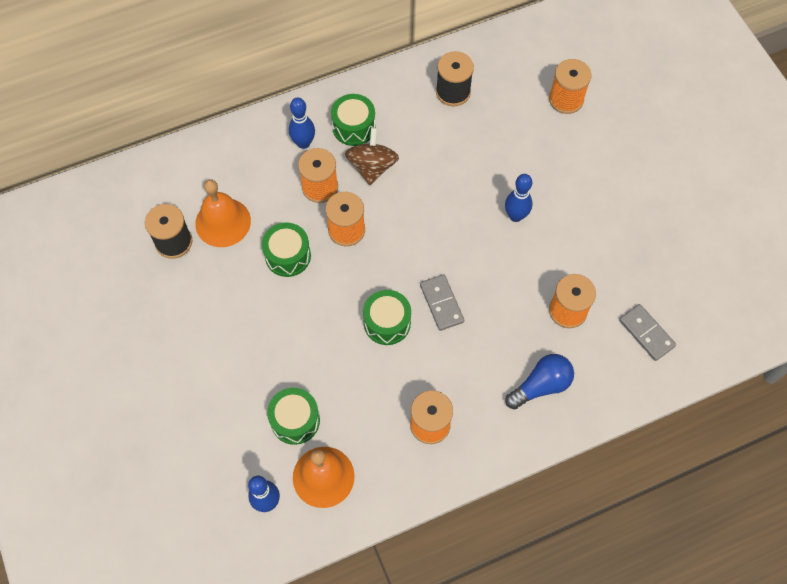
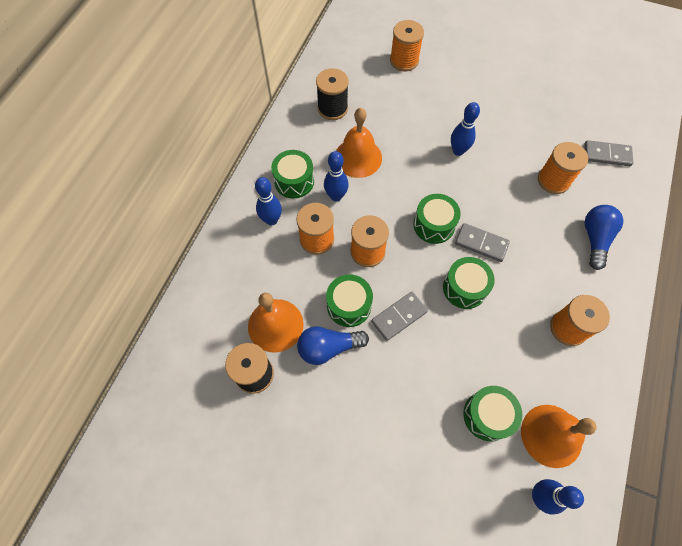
camera: 45 degrees left, 0 degrees up
brown spinning top [345,128,399,185] -> blue bowling pin [324,151,349,201]
none -> blue light bulb [297,326,369,365]
none -> orange bell [336,108,382,178]
none -> grey domino [371,292,428,341]
none -> green drum [413,194,461,244]

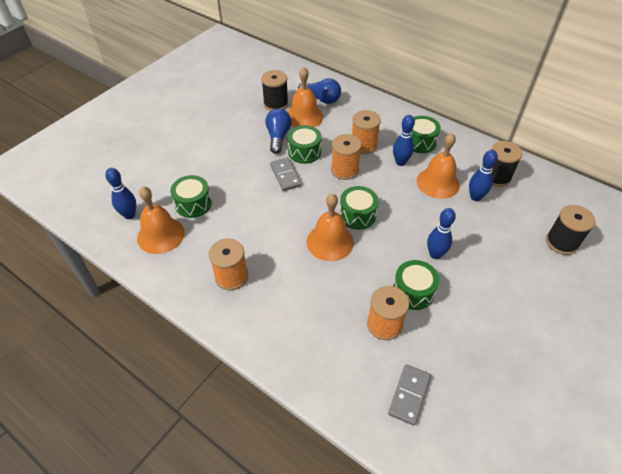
camera: 105 degrees right, 15 degrees down
blue bowling pin [255,177,282,225] -> blue bowling pin moved to [469,150,498,201]
orange spool [390,20,424,71] -> black spool [546,205,596,255]
green drum [443,257,495,309] -> green drum moved to [393,260,439,310]
grey domino [455,223,510,262] -> orange bell [307,193,354,261]
blue light bulb [584,205,623,270] -> blue light bulb moved to [298,78,341,104]

